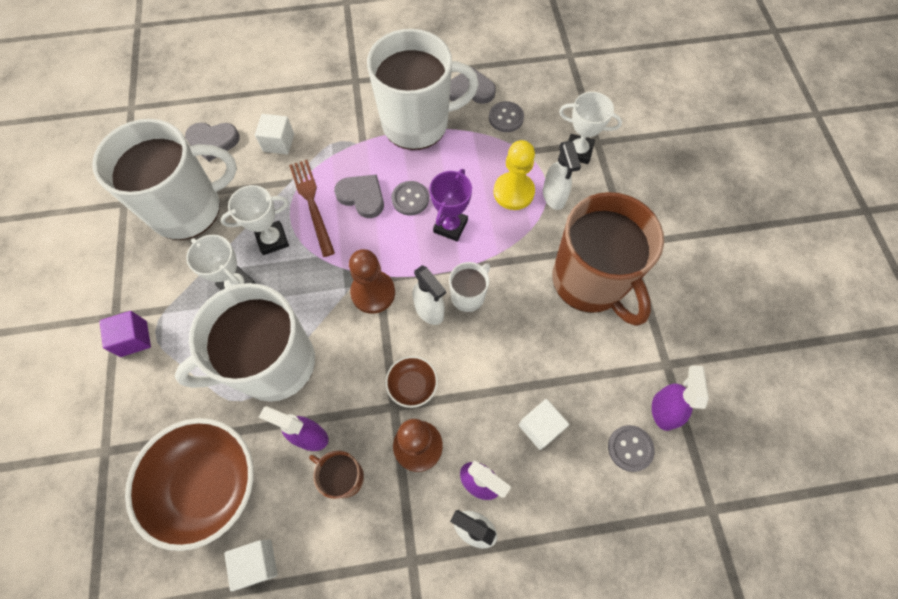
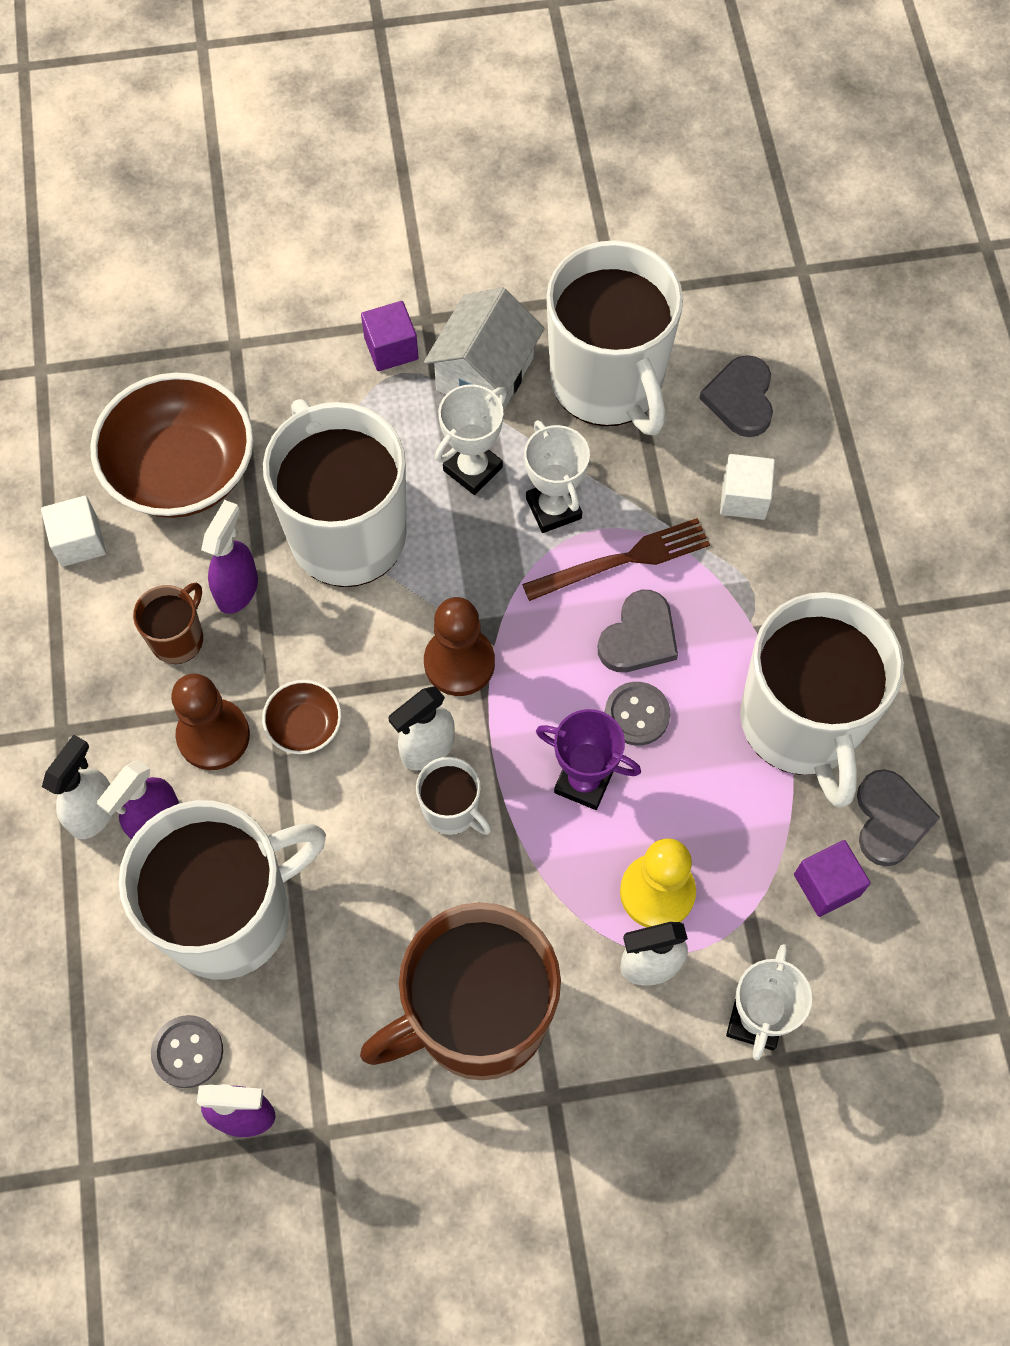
camera: 90 degrees right, 0 degrees up
grey button [489,101,524,132] -> purple cube [794,840,871,917]
white cube [519,399,569,450] -> white mug [119,800,326,980]
none -> white house [424,287,545,411]

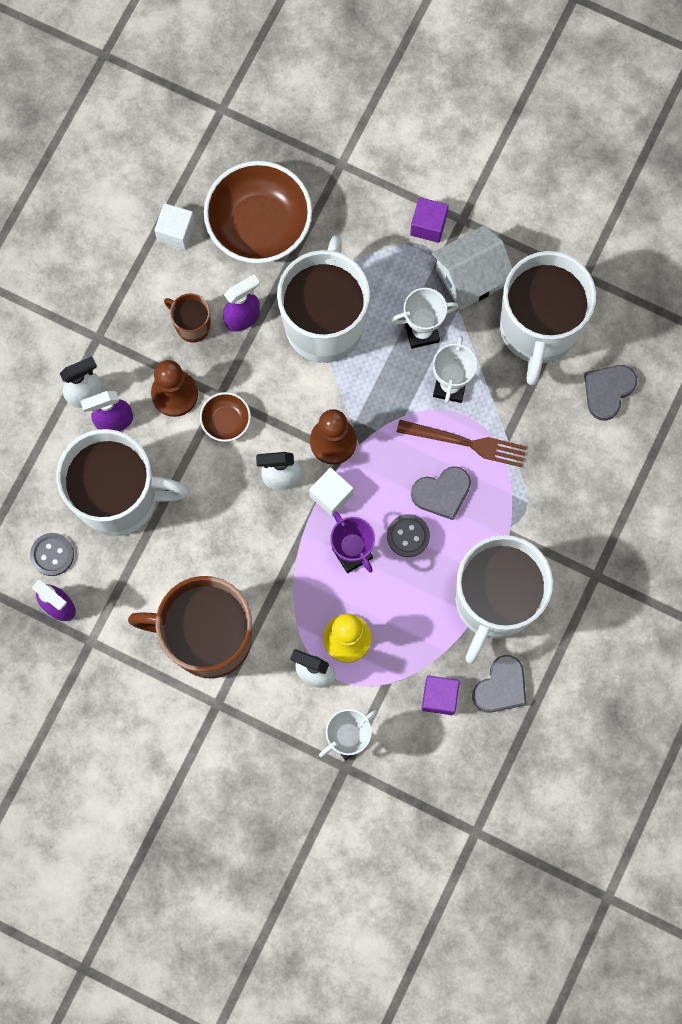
camera: 35 degrees right, 10 degrees up
brown mug [133,583,203,664] -> brown mug turned 120 degrees counterclockwise [164,293,211,343]
white mug [416,757,491,835] -> none
white cube [720,454,775,520] -> white cube moved to [309,468,353,517]

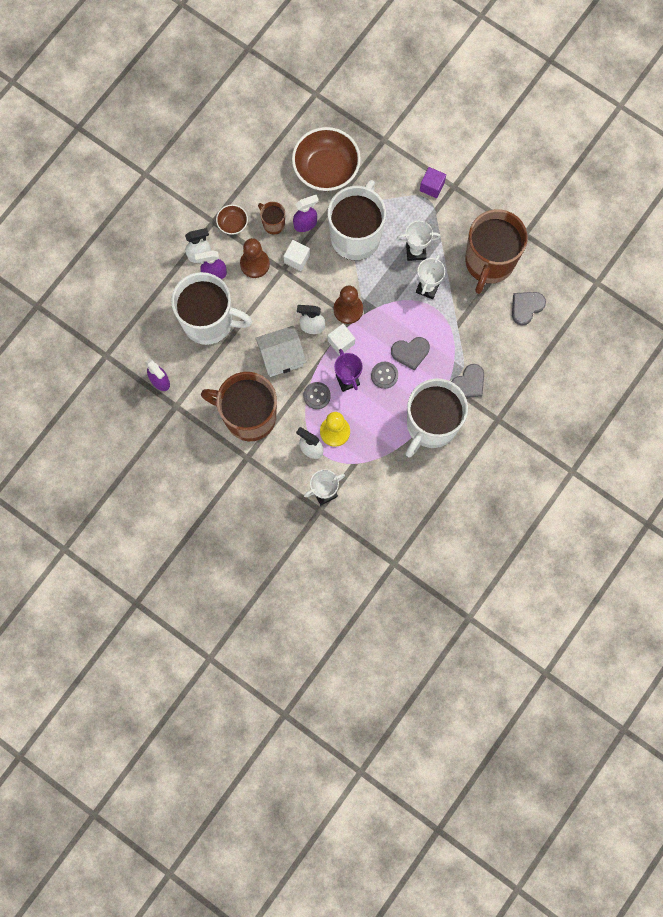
camera: 10 degrees right, 0 degrees up
grey button [30,533,74,576] -> grey button moved to [303,382,331,409]
white cube [154,203,195,249] -> white cube moved to [283,240,310,271]
brown bowl [200,392,251,442] -> brown bowl moved to [216,204,248,235]
brown fork [397,420,527,467] -> none
purple cube [422,676,460,715] -> none
white house [432,225,513,310] -> white house moved to [255,326,306,377]
grey heart [472,655,527,713] -> grey heart moved to [451,364,484,397]
white mug [500,251,596,385] -> brown mug [465,209,528,294]

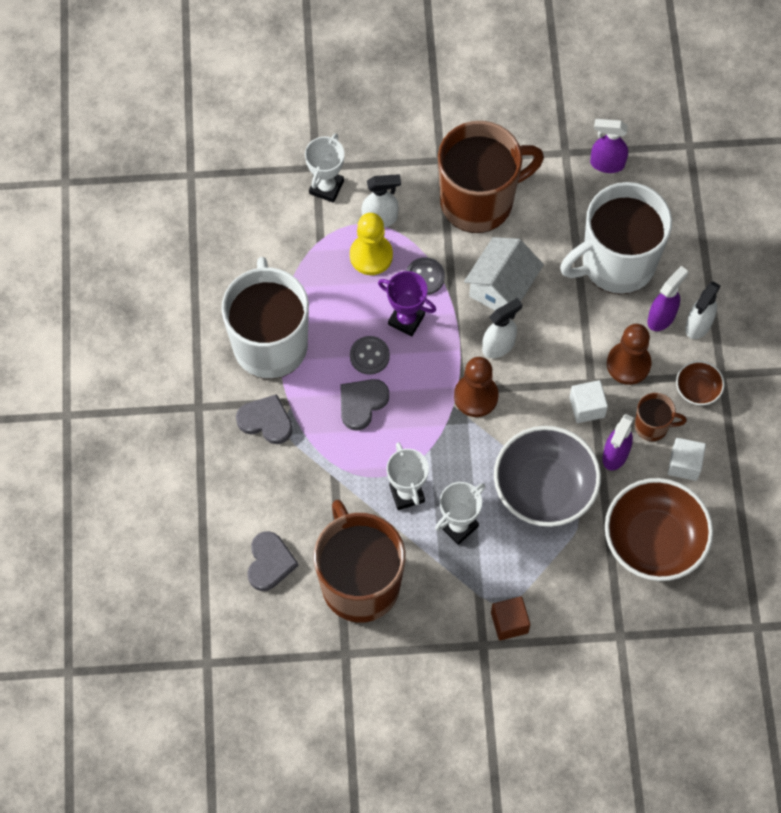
camera: 140 degrees right, 10 degrees down
white mug [328,180,386,261] -> grey bowl [494,426,601,527]
white cube [328,324,355,355] -> white cube moved to [668,438,706,481]
purple cube [420,167,446,198] -> brown cube [491,596,530,641]
grey heart [451,364,484,397] -> grey heart turned 105 degrees clockwise [236,394,293,444]

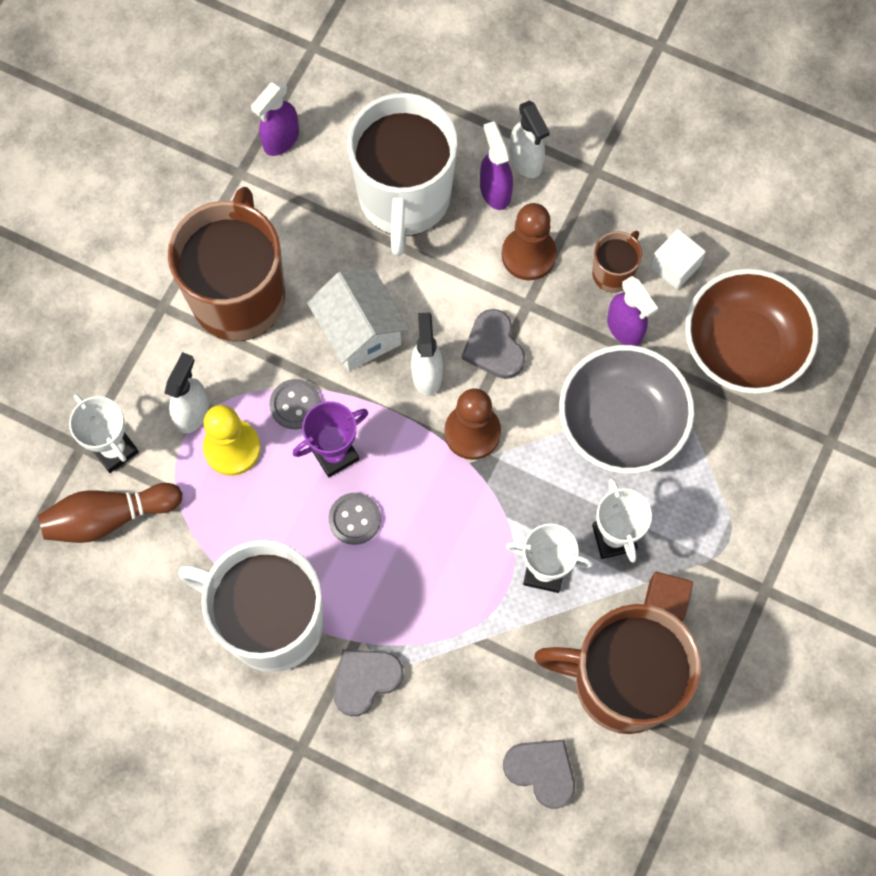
camera: 60 degrees left, 5 degrees up
grey heart [340,379,389,431] -> grey heart moved to [462,309,525,379]
brown cube [491,596,530,641] -> brown cube moved to [644,572,693,621]
white cube [569,380,608,423] -> none
brown bowl [676,361,725,405] -> none
none -> brown bowling pin [38,483,183,543]

